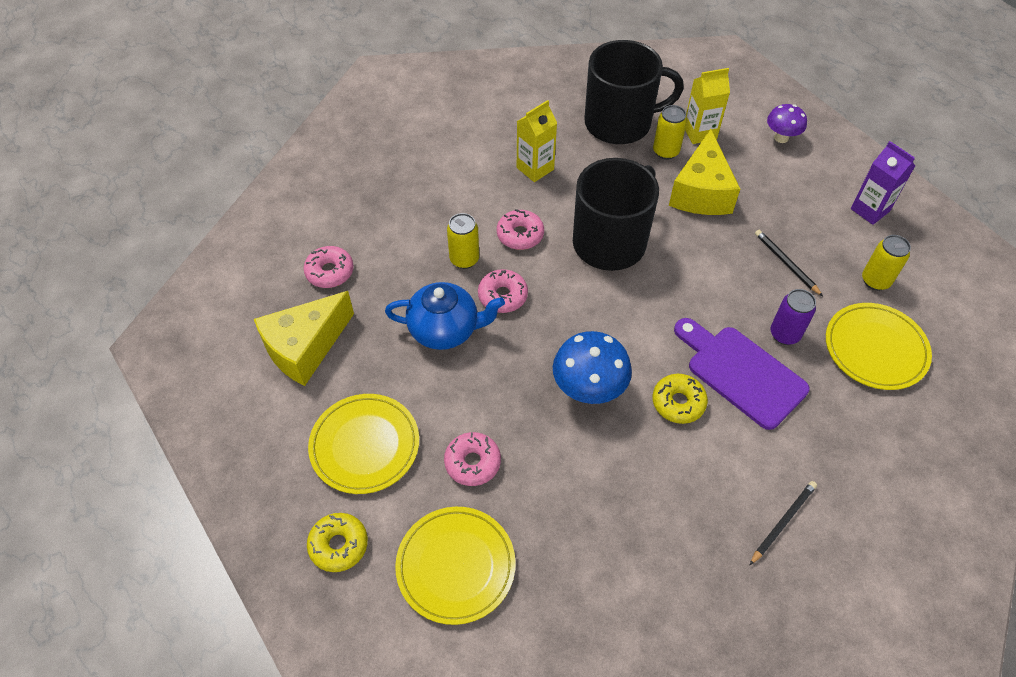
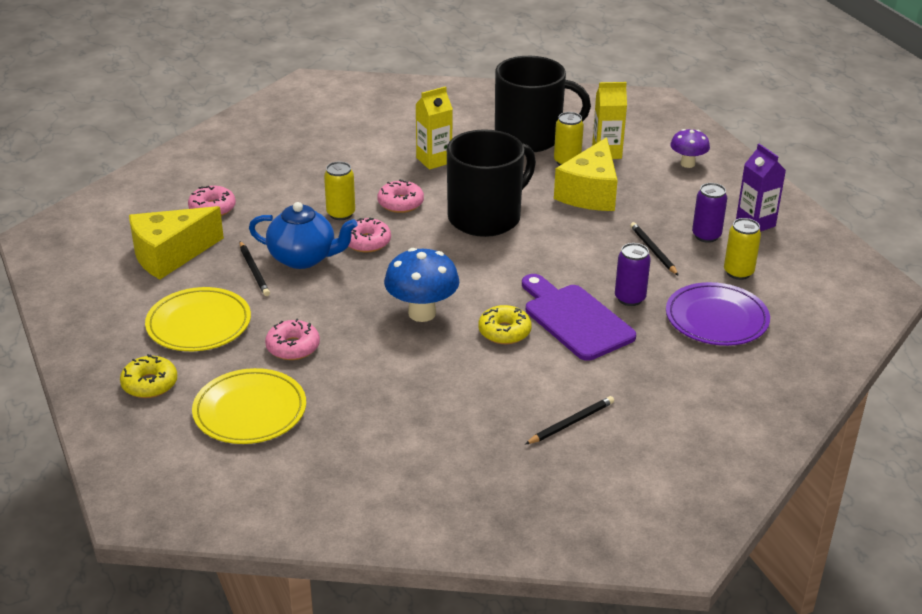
camera: 10 degrees right, 20 degrees down
yellow plate [826,303,932,390] -> purple plate [666,282,770,346]
none -> black pencil [240,241,270,296]
none -> purple can [692,183,727,243]

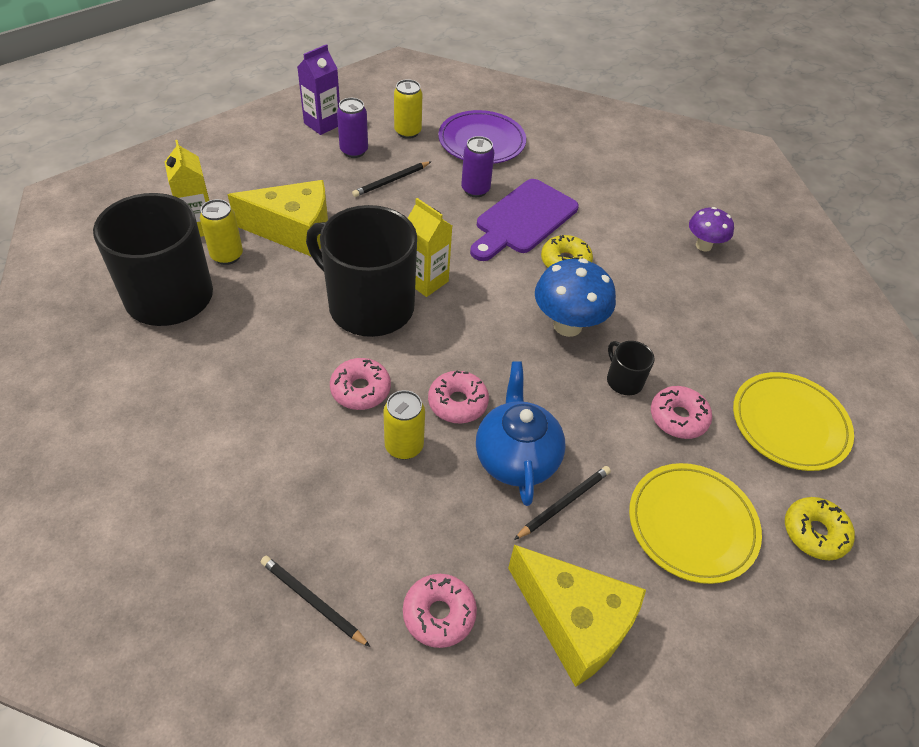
camera: 110 degrees left, 15 degrees up
yellow carton [416,86,453,170] -> yellow carton moved to [408,198,452,297]
black pencil [525,396,614,445] -> black pencil moved to [261,556,370,647]
purple mushroom [670,129,710,168] -> purple mushroom moved to [689,207,734,252]
none -> black mug [607,341,655,395]

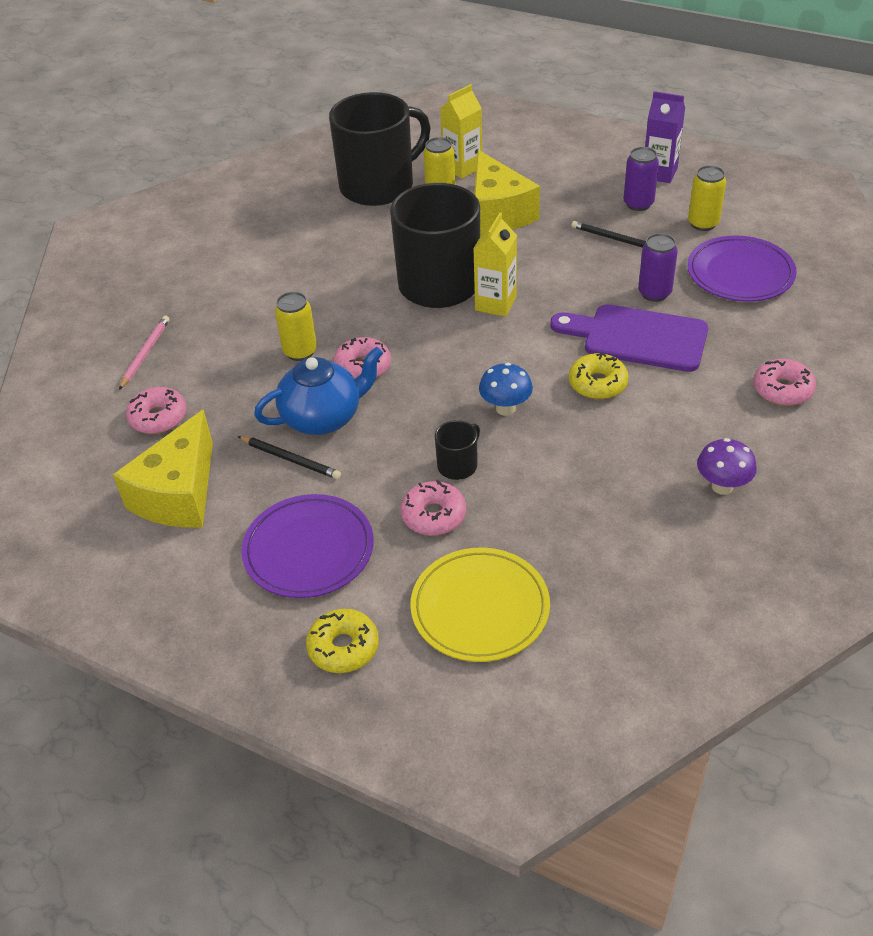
camera: 75 degrees right, 5 degrees down
black pencil [261,556,370,647] -> pink pencil [119,316,170,390]
pink donut [330,358,391,410] -> pink donut moved to [753,359,816,406]
blue mushroom [535,258,616,337] -> blue mushroom [479,363,533,416], size x0.62
yellow plate [629,463,762,584] -> purple plate [241,494,374,598]

